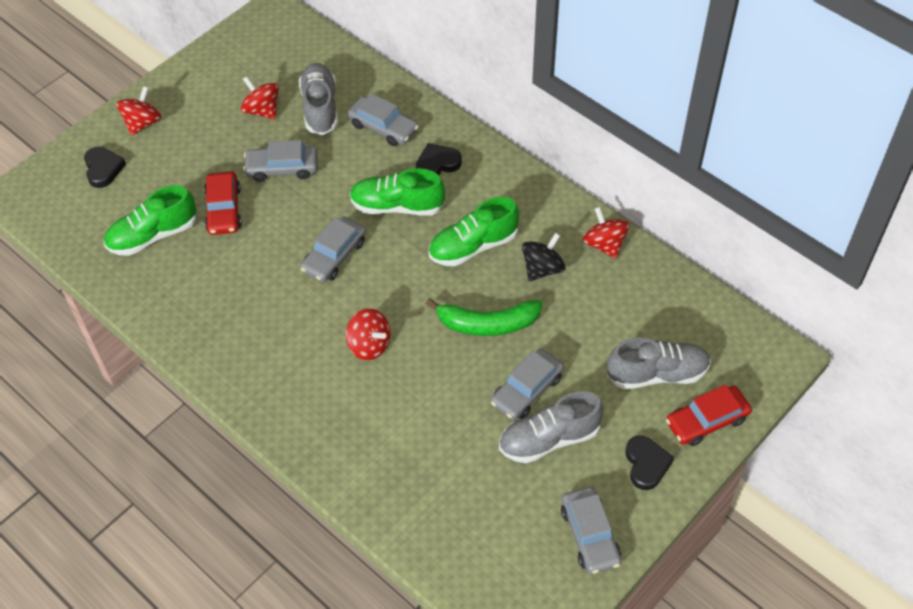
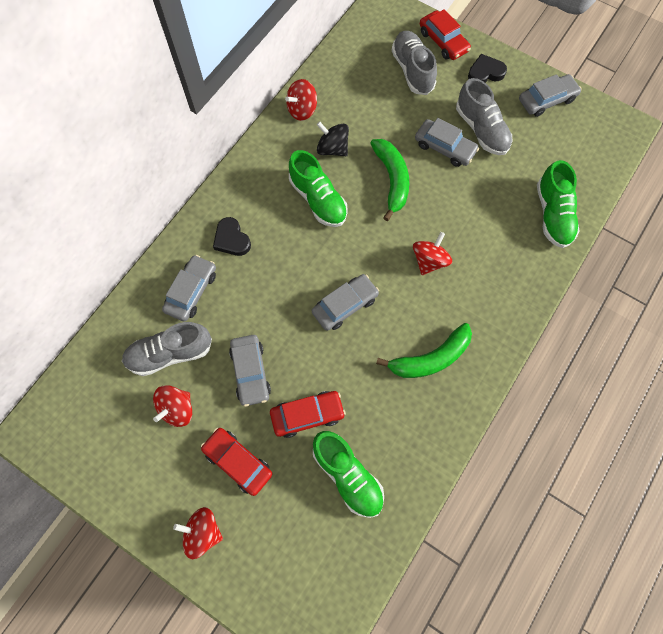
camera: 100 degrees left, 15 degrees up
black heart [84,147,126,188] -> none
grey car [300,216,366,282] -> grey car turned 60 degrees counterclockwise [312,274,379,331]
green shoe [349,168,445,216] -> green shoe moved to [537,160,580,248]
none -> red car [201,428,272,496]
none -> green banana [376,323,472,378]

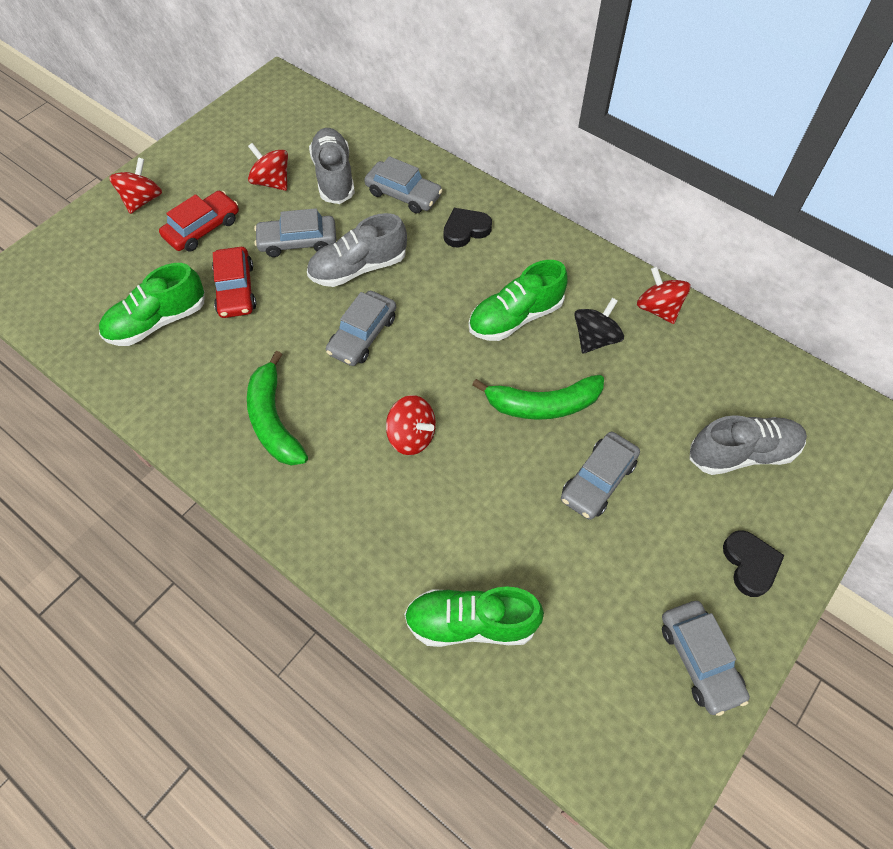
camera: 95 degrees right, 10 degrees down
grey car [312,274,379,331] -> grey car turned 60 degrees clockwise [326,291,396,366]
red car [420,9,471,60] -> none
grey shoe [456,78,512,155] -> grey shoe moved to [307,213,407,287]

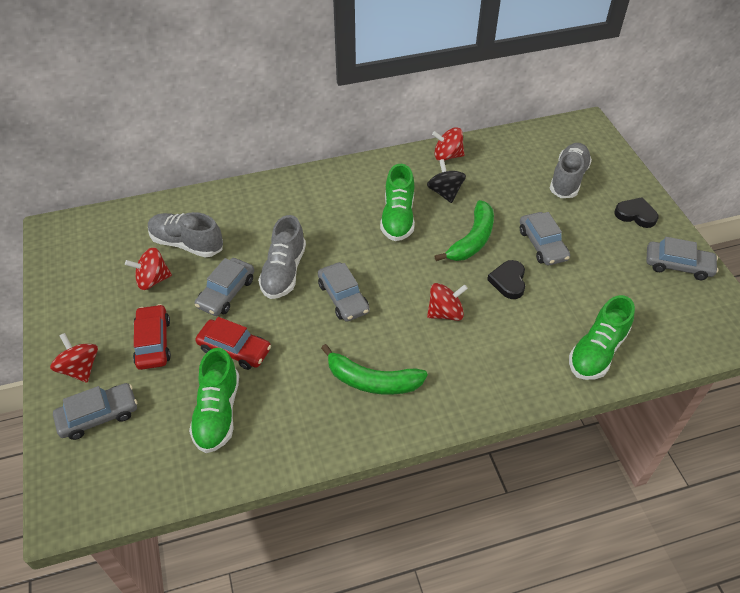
camera: 55 degrees left, 10 degrees down
grey car [364,156,443,214] -> grey car moved to [53,383,137,440]
black heart [444,208,492,248] -> black heart moved to [487,260,525,299]

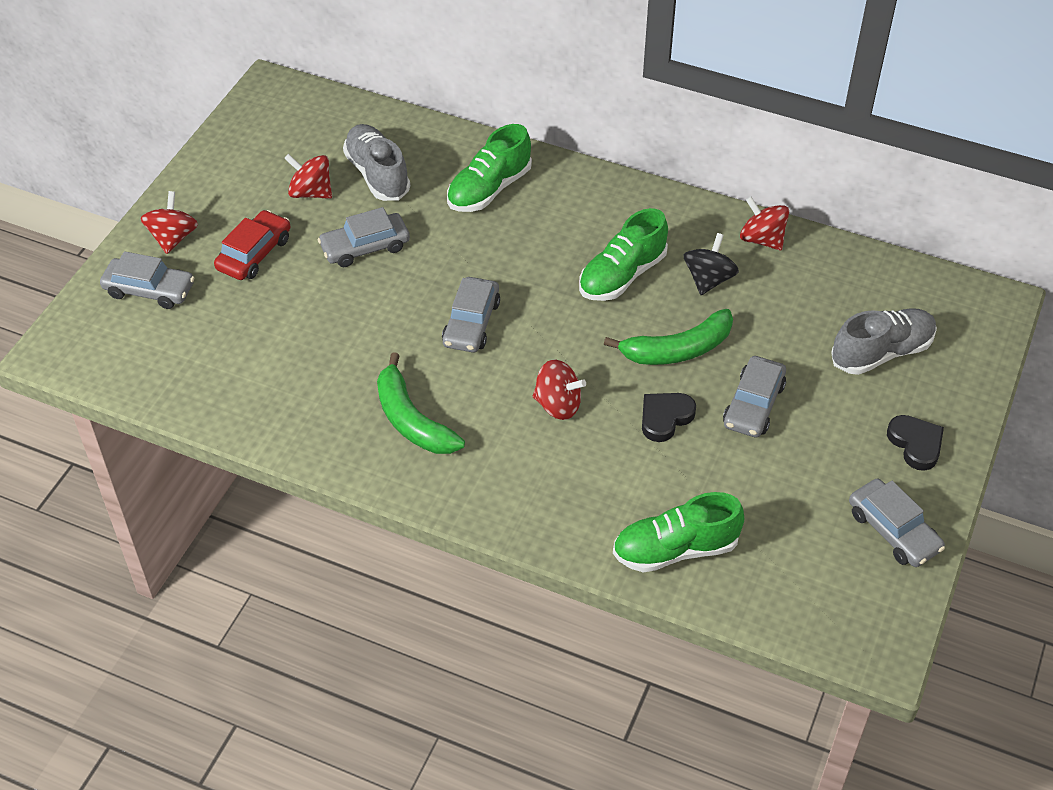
camera: 40 degrees right, 0 degrees up
green shoe [189,348,239,453] -> green shoe moved to [447,124,532,212]
red car [195,317,271,370] -> none
grey shoe [258,215,306,299] -> none

